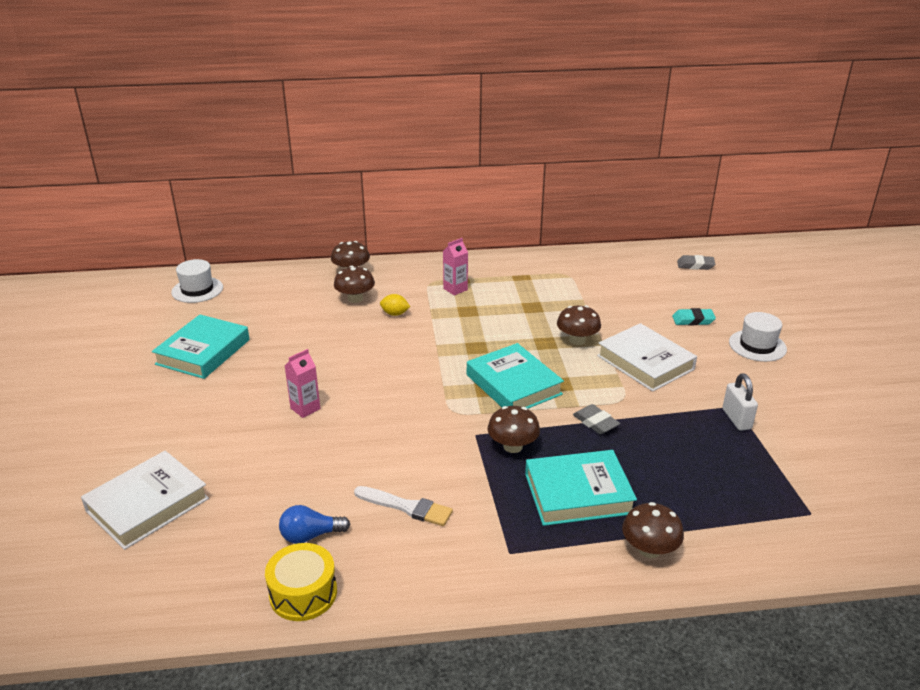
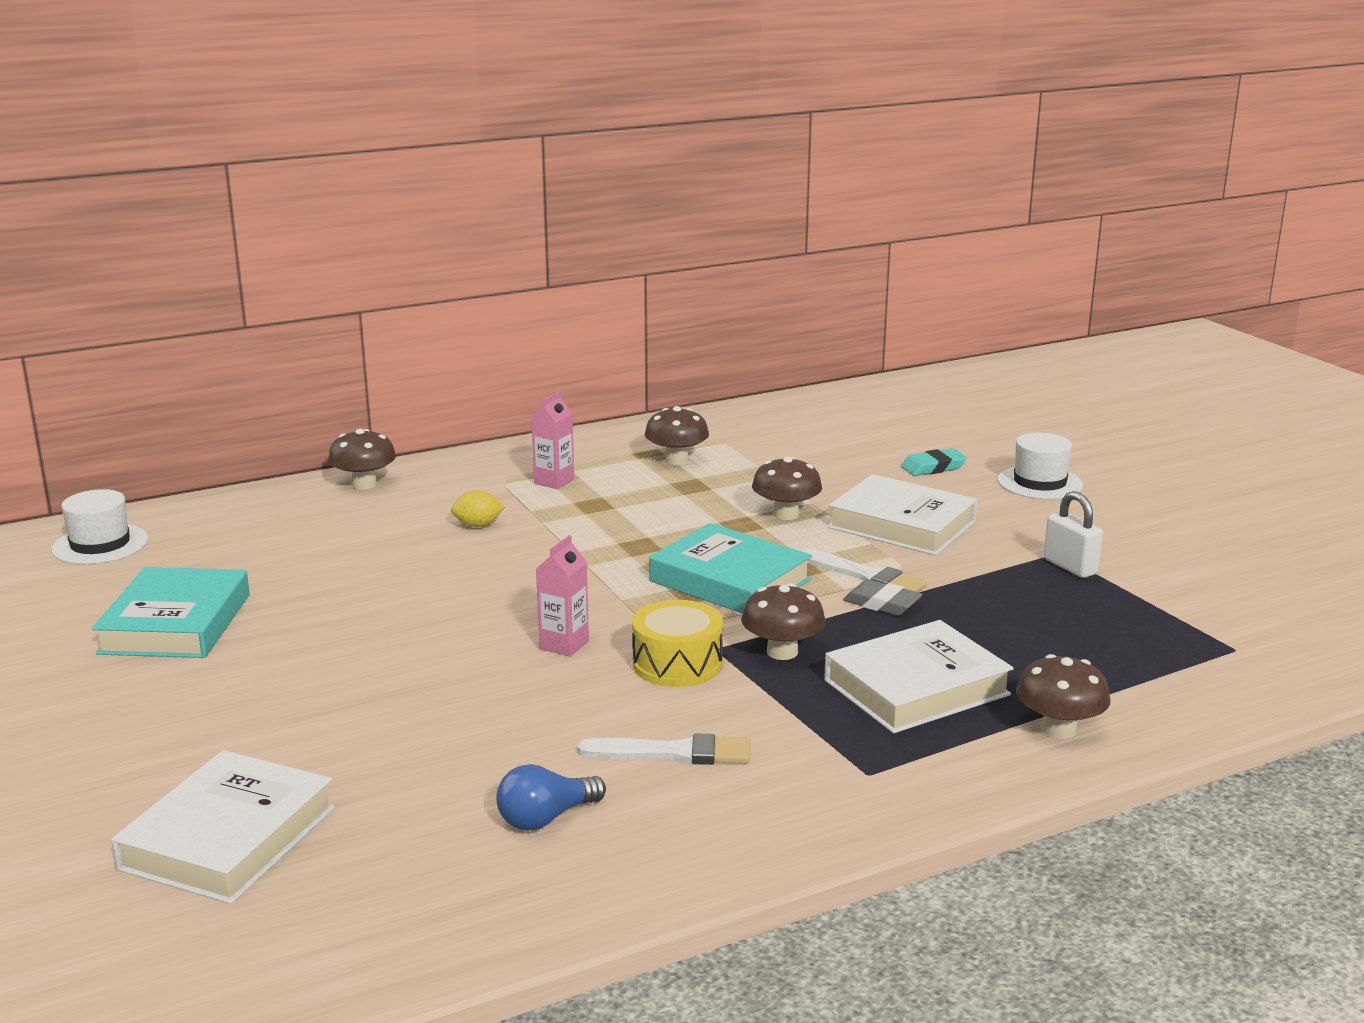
camera: 20 degrees left, 10 degrees down
yellow drum [265,543,337,621] -> yellow drum moved to [632,600,723,687]
pink carton [285,349,320,418] -> pink carton moved to [536,535,589,657]
brown mushroom [334,266,375,303] -> brown mushroom moved to [645,406,709,465]
turquoise book [525,450,637,526] -> white book [824,620,1014,733]
grey eraser [677,255,715,270] -> none
none -> white brush [801,548,927,592]

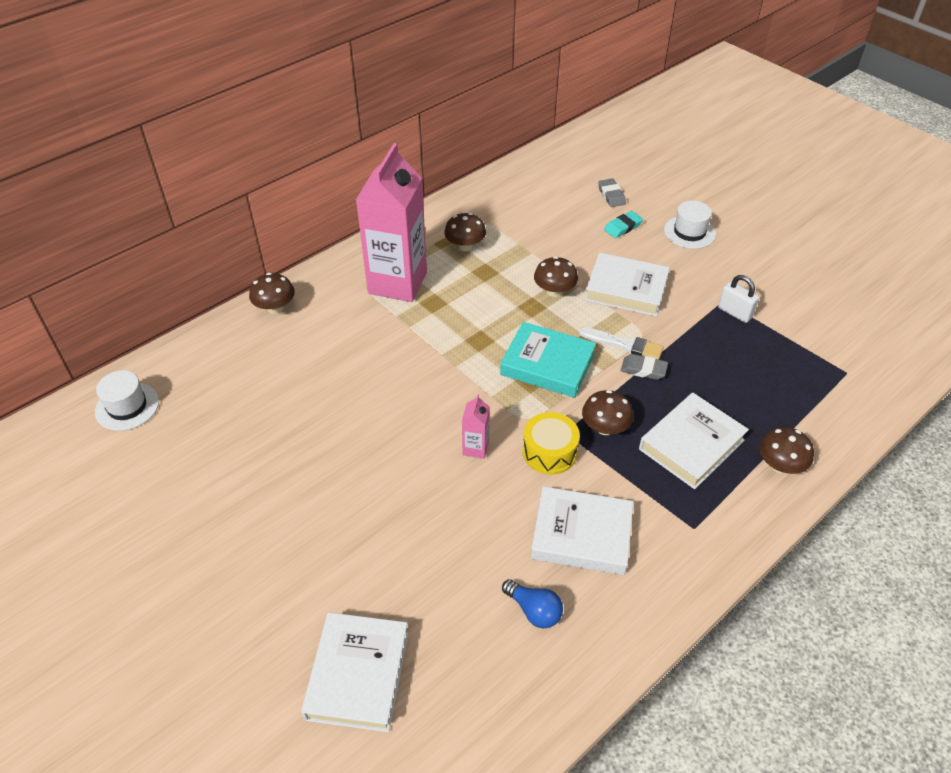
camera: 15 degrees left, 25 degrees up
turquoise book [92,567,250,658] -> none
yellow lemon [451,490,505,527] -> none
blue light bulb [496,764,606,831] -> blue light bulb turned 90 degrees counterclockwise [502,579,563,629]
pink carton [531,392,574,489] -> pink carton [356,143,427,302], size x2.47
white brush [577,733,750,765] -> white book [531,486,633,575]
none -> grey eraser [598,178,626,207]

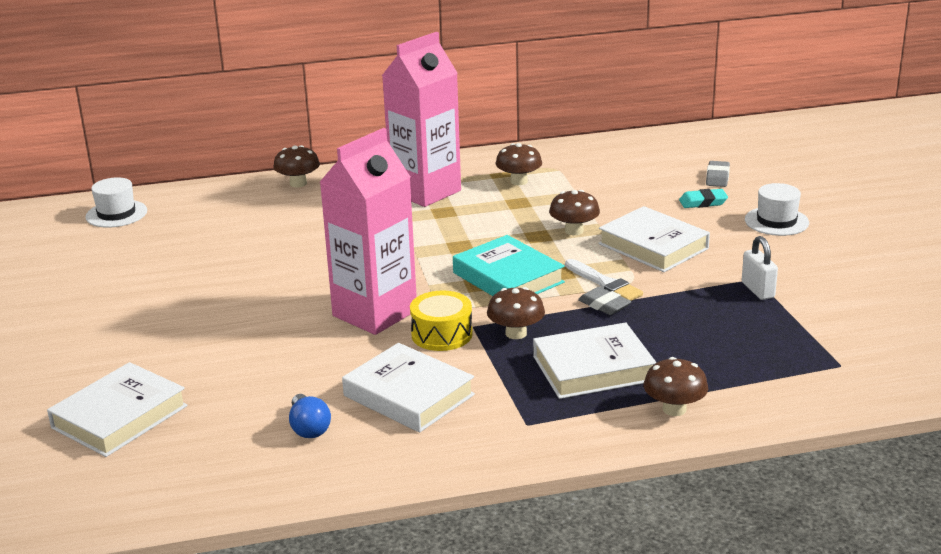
camera: 30 degrees right, 20 degrees down
pink carton [462,394,490,459] -> pink carton [320,128,417,335], size x2.47

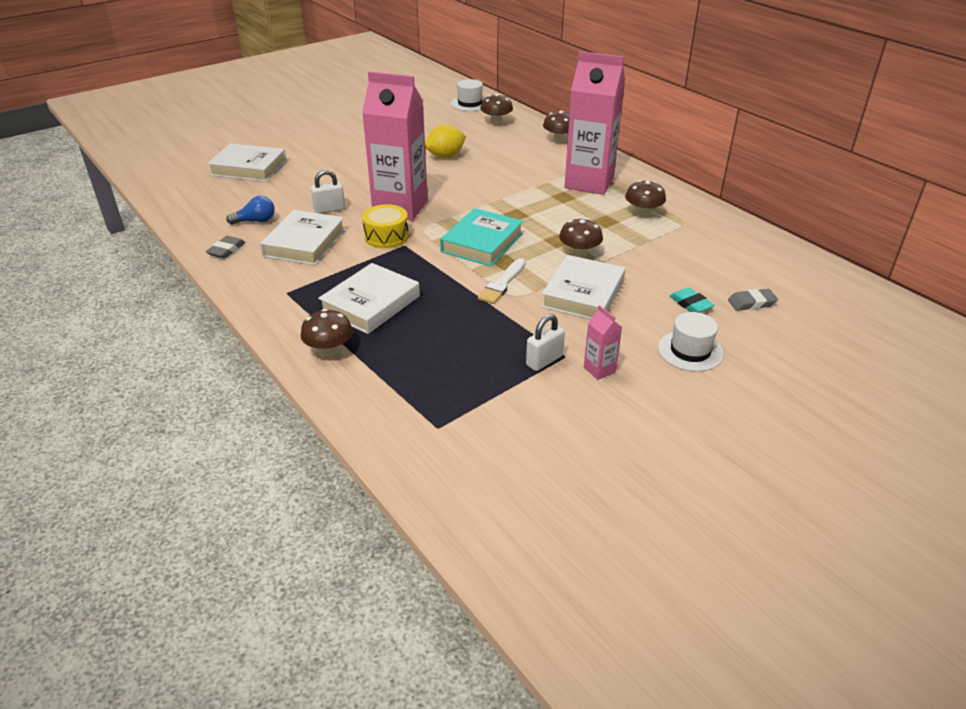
camera: 65 degrees right, 10 degrees up
blue light bulb [289,394,331,438] -> blue light bulb turned 150 degrees counterclockwise [226,196,275,225]
brown mushroom [487,287,545,339] -> brown mushroom moved to [480,94,513,125]
white book [533,323,656,399] -> white book turned 75 degrees clockwise [318,263,420,334]
grey eraser [578,287,632,315] -> grey eraser moved to [206,236,246,259]
none -> white padlock [311,170,345,213]
none -> yellow lemon [425,125,466,158]
none -> pink carton [584,305,622,380]

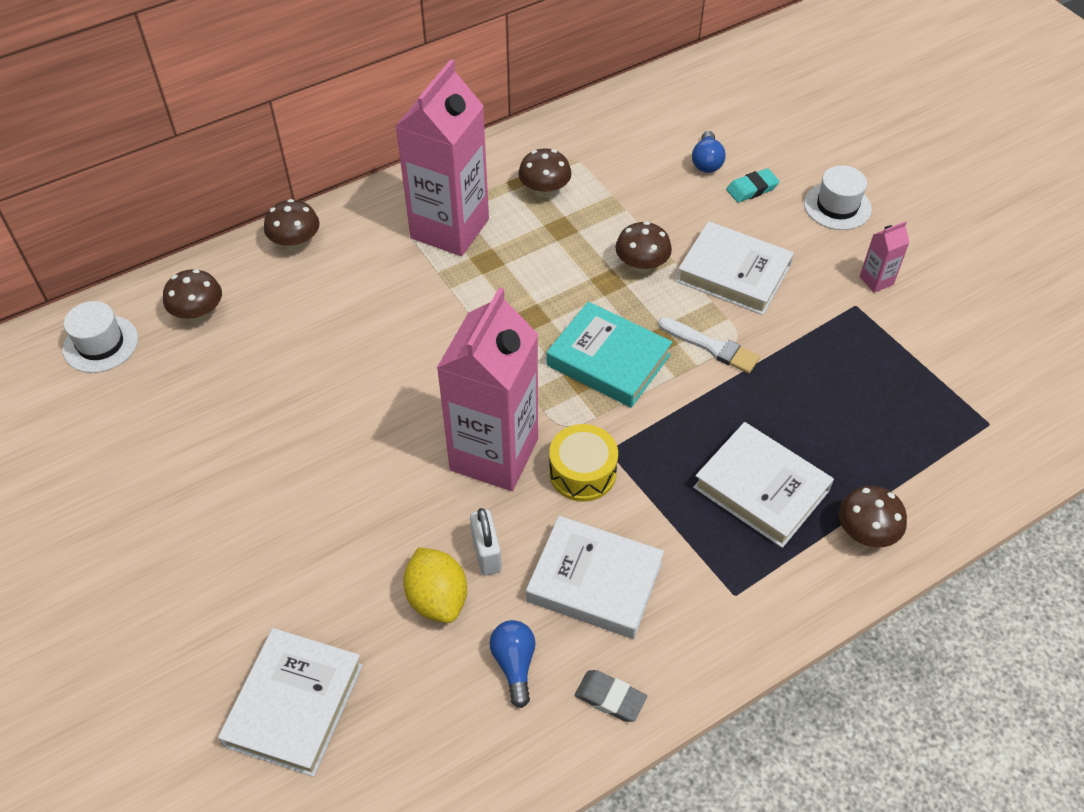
camera: 85 degrees left, 15 degrees up
yellow lemon [425,125,466,158] -> yellow lemon moved to [403,547,467,623]
white padlock [526,314,565,371] -> none
grey eraser [728,289,778,311] -> none
none -> blue light bulb [692,131,725,173]

